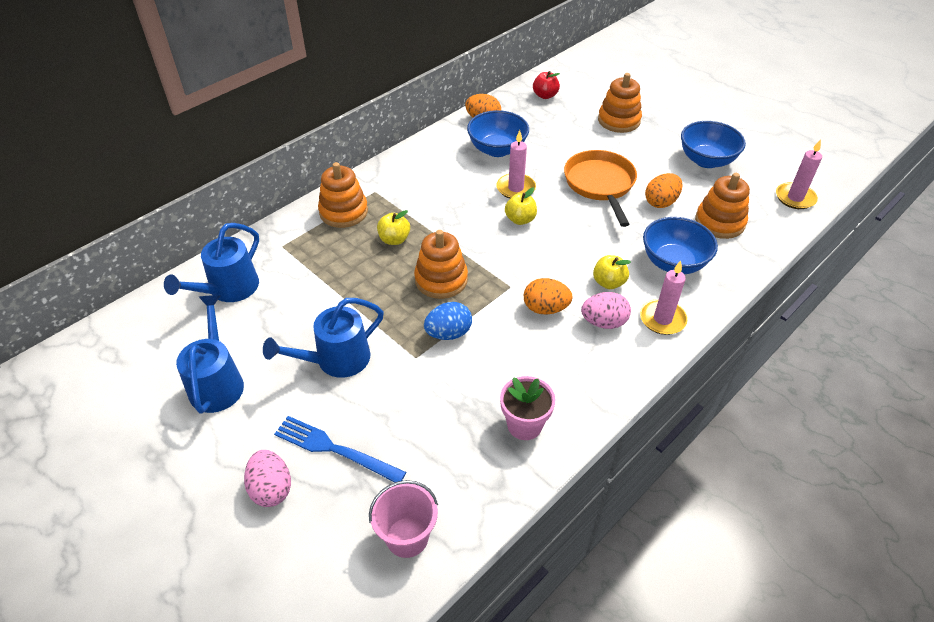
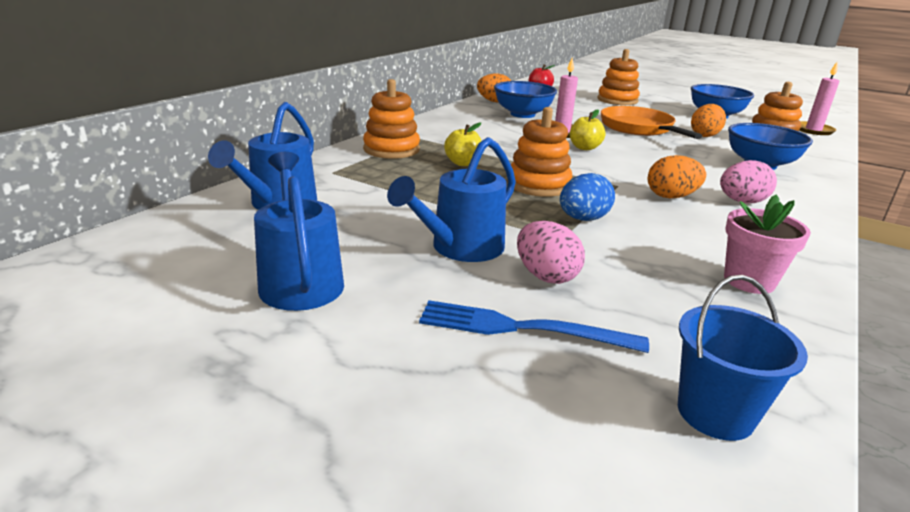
camera: 15 degrees left, 20 degrees down
pink egg [244,450,291,507] -> pink egg moved to [517,221,585,284]
pink bucket [369,480,438,558] -> blue bucket [678,275,808,441]
yellow apple [593,255,631,289] -> none
pink candle [640,261,688,335] -> none

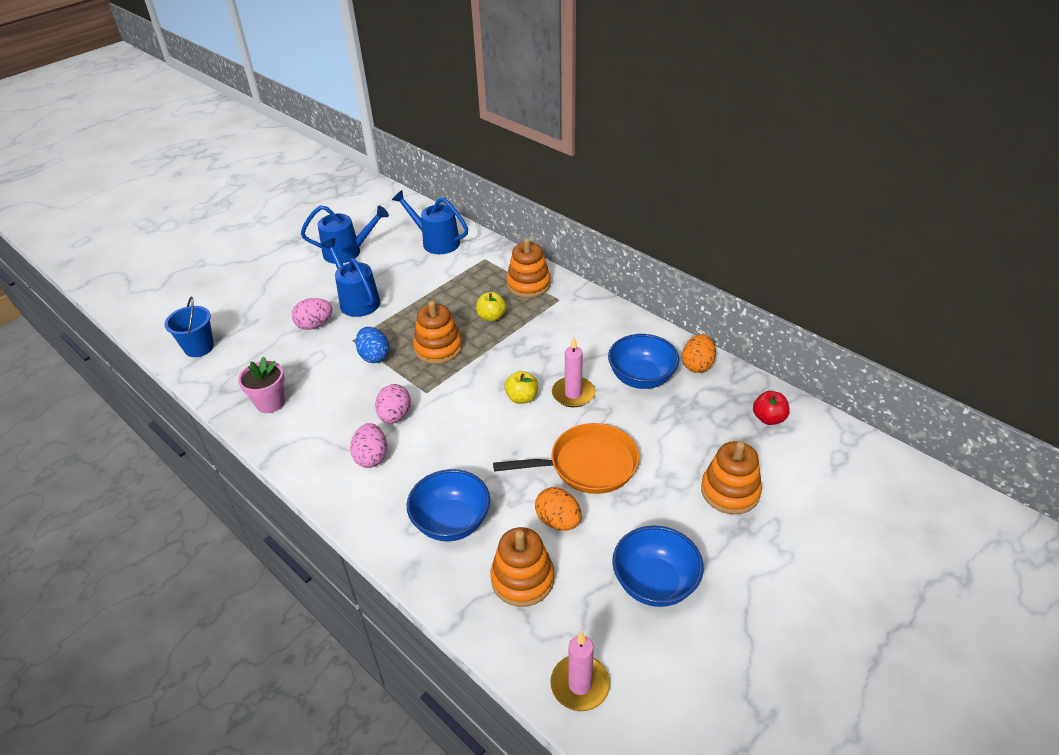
camera: 105 degrees right, 15 degrees up
blue fork [419,300,649,353] -> none
orange egg [648,155,706,198] -> pink egg [375,384,411,424]

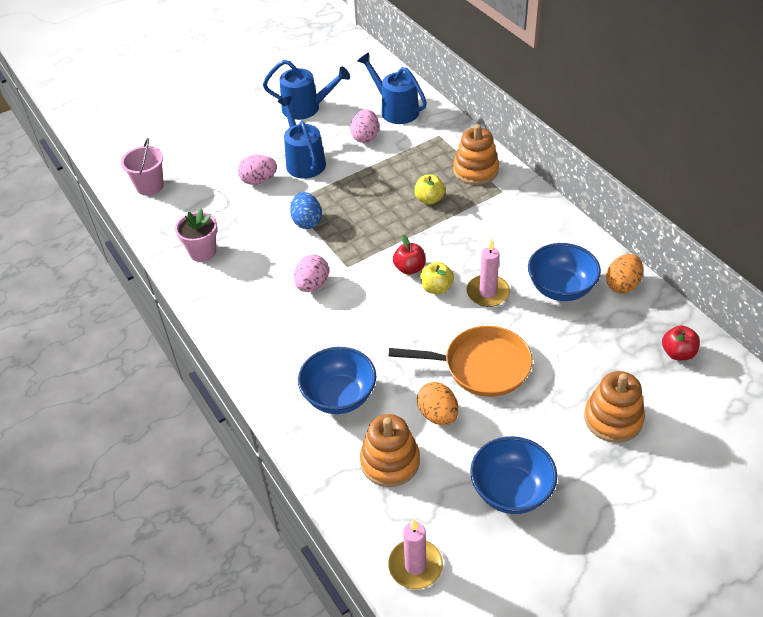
camera: 15 degrees right, 5 degrees up
blue bucket [164,297,214,357] -> pink bucket [121,138,164,196]
pink egg [350,423,387,468] -> pink egg moved to [350,109,379,143]
orange stacking toy [413,301,462,364] -> none
none -> red apple [393,235,425,275]

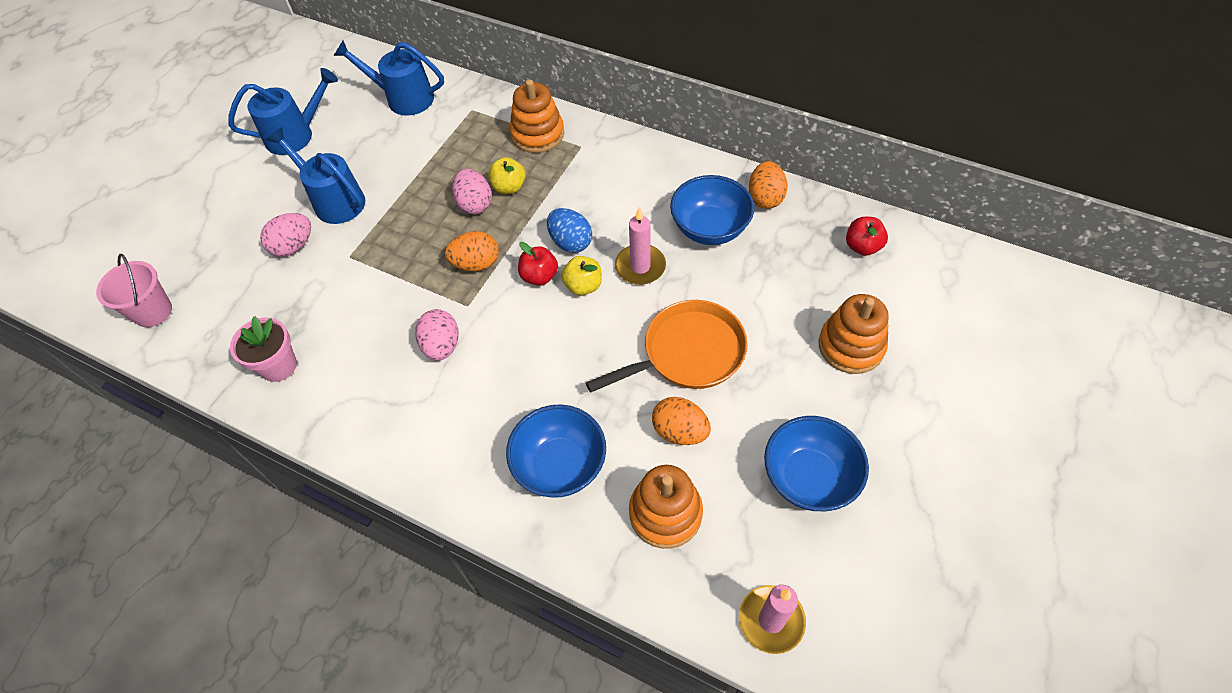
camera: 30 degrees left, 10 degrees up
blue egg [290,192,322,229] -> blue egg moved to [547,208,592,253]
pink egg [350,109,379,143] -> pink egg moved to [452,169,492,214]
none -> orange egg [445,231,499,271]

